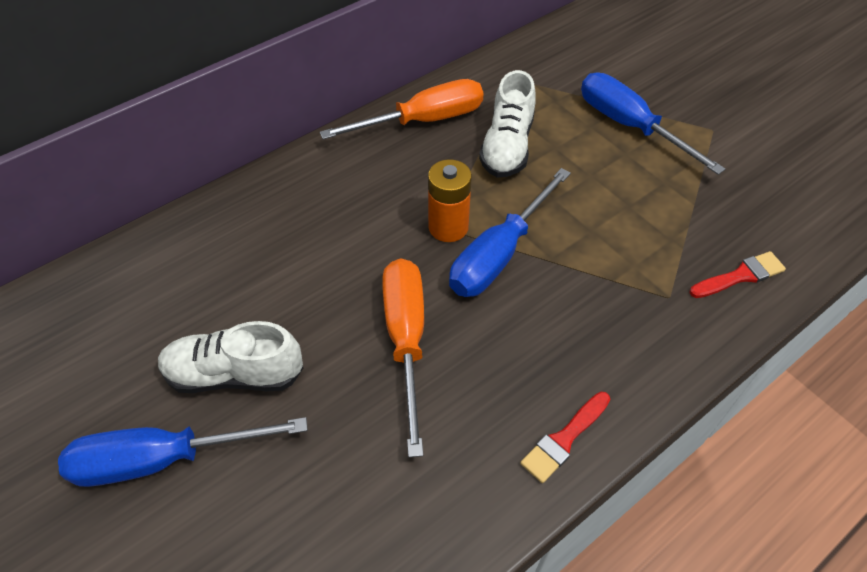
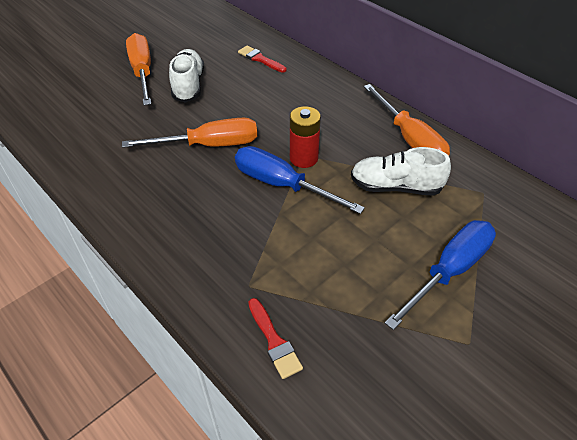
camera: 85 degrees right, 5 degrees down
blue screwdriver [58,417,308,487] -> orange screwdriver [126,33,151,106]
orange battery [428,159,472,242] -> red battery [290,106,321,168]
red brush [520,392,611,483] -> red brush moved to [238,46,286,73]

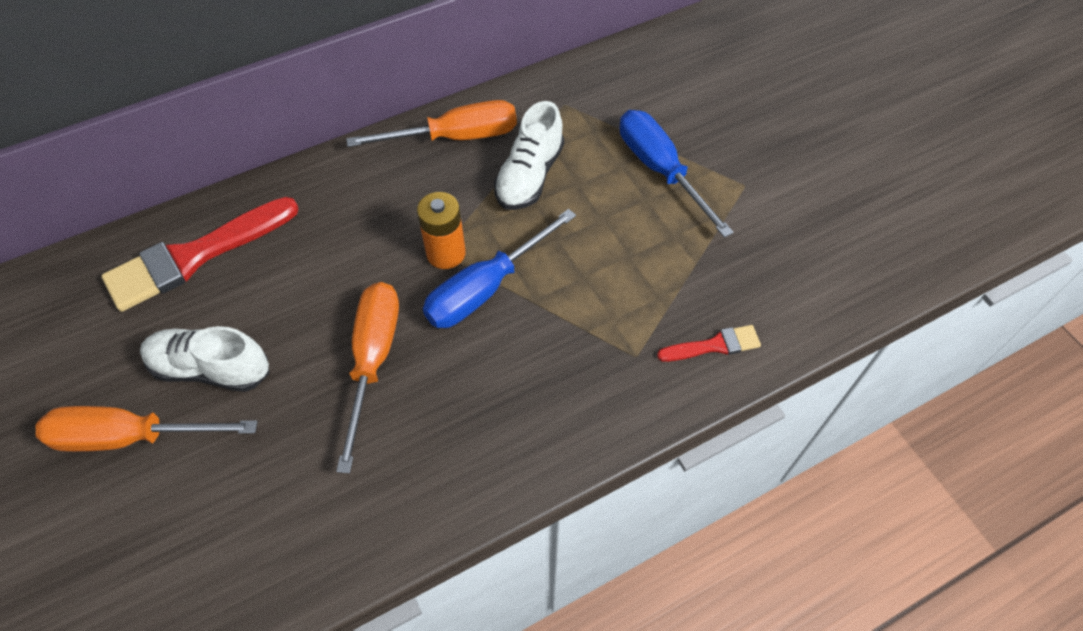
camera: 75 degrees left, 10 degrees up
red brush [238,46,286,73] -> red brush [101,197,299,312], size x2.04
red battery [290,106,321,168] -> orange battery [417,192,466,269]

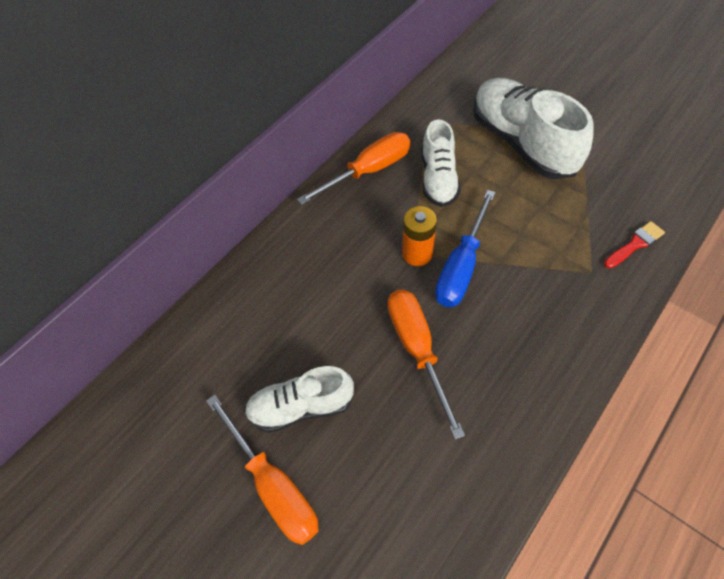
camera: 20 degrees left, 0 degrees up
orange screwdriver [36,406,258,452] -> orange screwdriver turned 105 degrees counterclockwise [206,395,319,545]
red brush [101,197,299,312] -> none
blue screwdriver [620,110,734,238] -> white shoe [473,78,594,179]

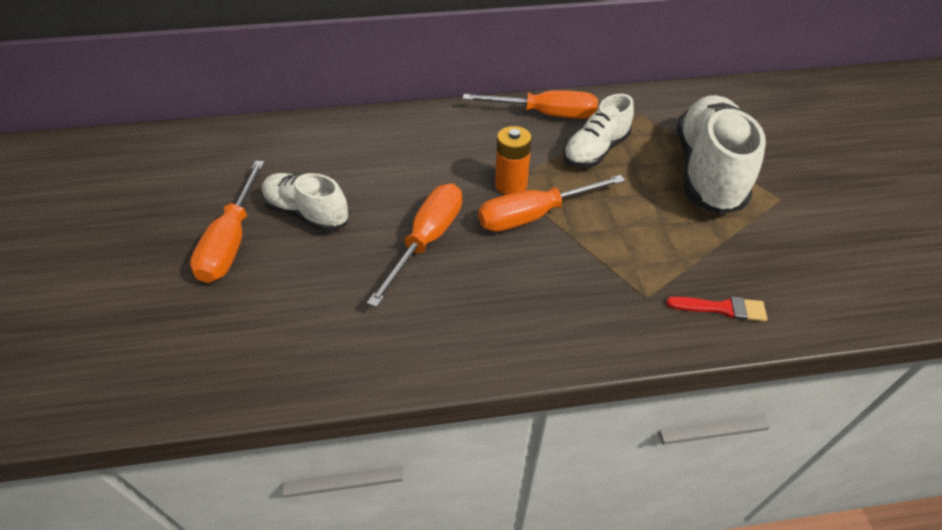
camera: 40 degrees right, 10 degrees down
blue screwdriver [435,190,496,307] -> orange screwdriver [478,175,626,232]

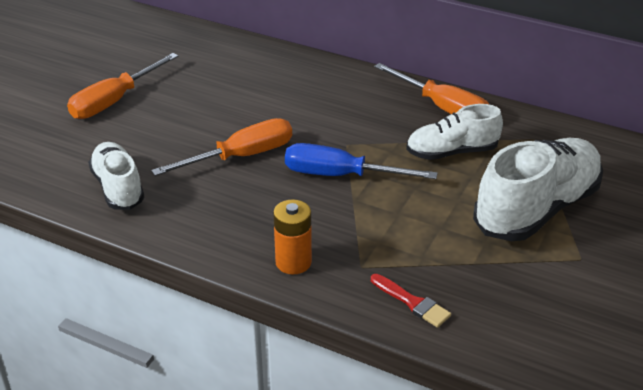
camera: 35 degrees right, 10 degrees down
white shoe [262,173,349,232] -> white shoe moved to [88,142,144,210]
orange screwdriver [478,175,626,232] -> blue screwdriver [285,143,438,179]
orange battery [495,126,532,195] -> orange battery moved to [273,199,312,274]

